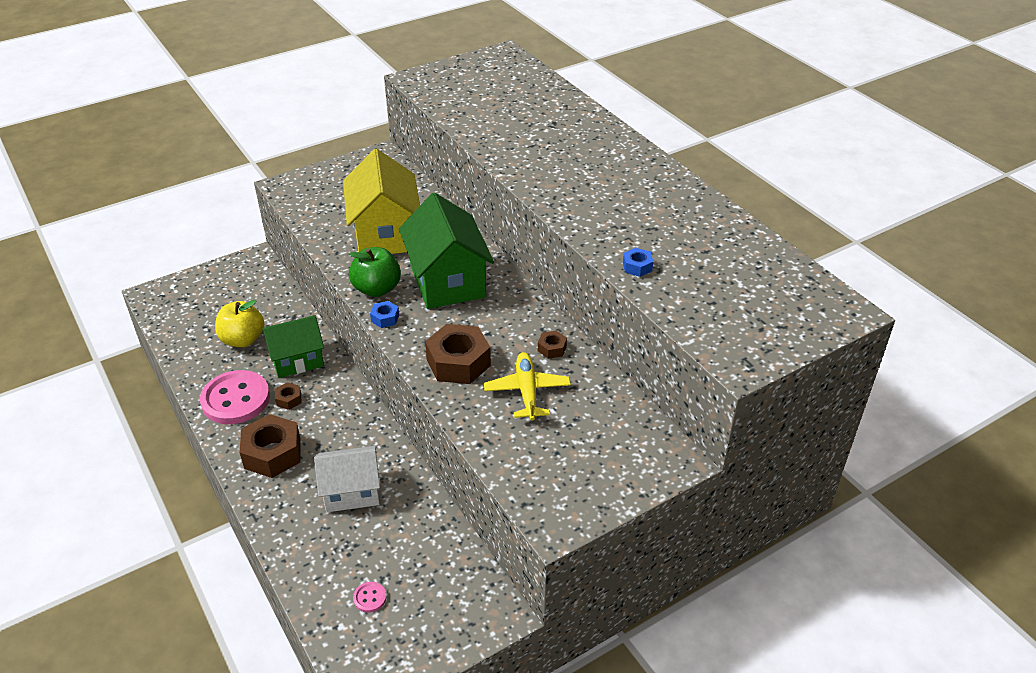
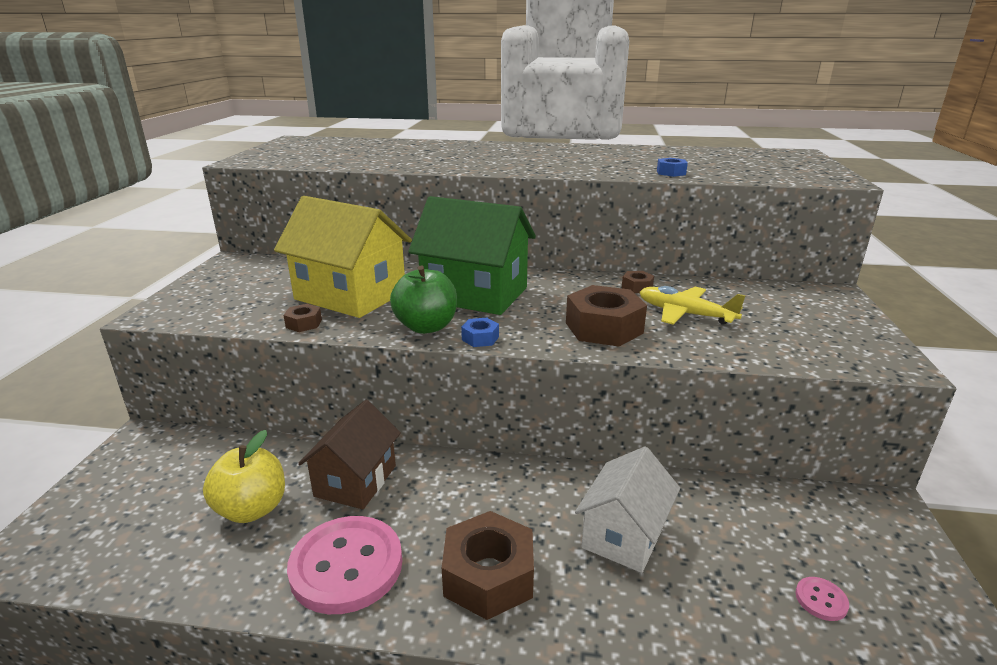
camera: 50 degrees left, 15 degrees down
green house [262,315,324,378] -> brown house [298,400,401,509]
brown nut [275,382,301,410] -> brown nut moved to [284,304,322,332]

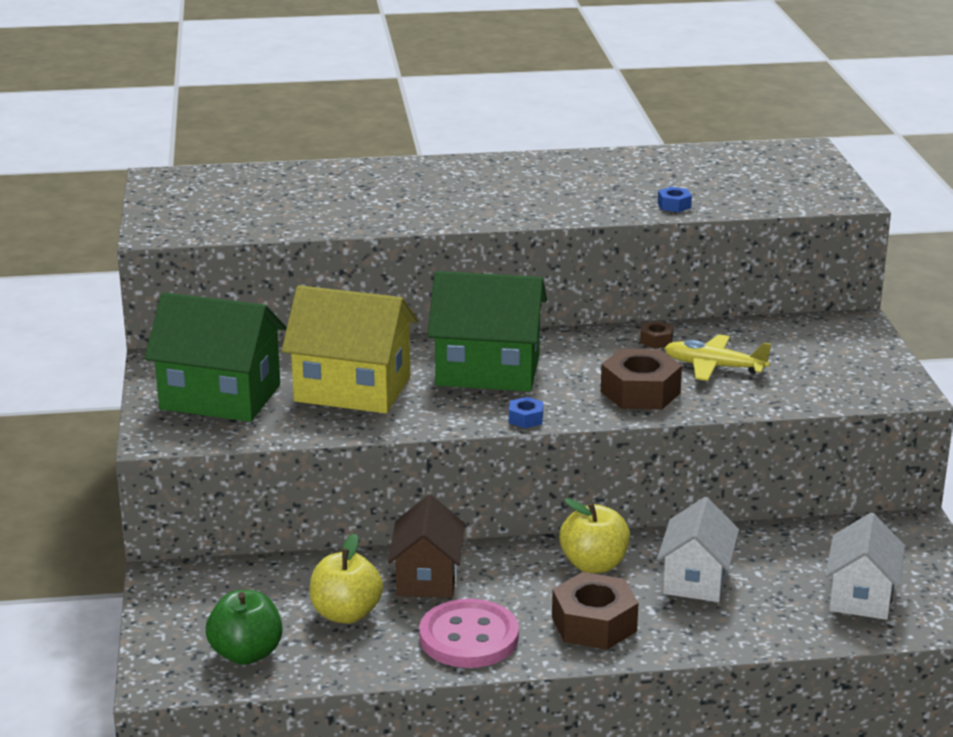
camera: 15 degrees left, 0 degrees up
brown nut [284,304,322,332] -> none
green apple [390,265,457,334] -> green apple moved to [206,590,282,665]
pink button [795,577,849,621] -> white house [825,513,905,620]
none -> green house [144,292,287,422]
none -> yellow apple [559,498,630,573]

